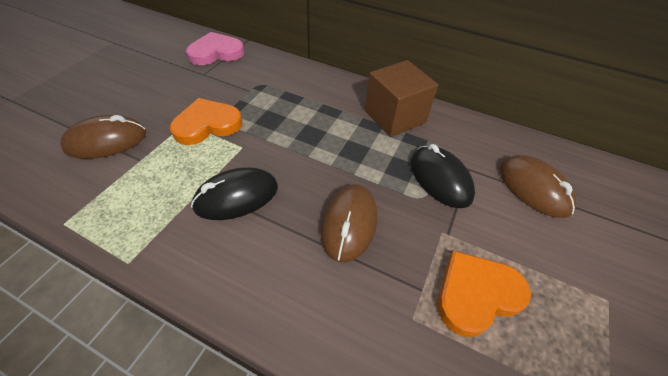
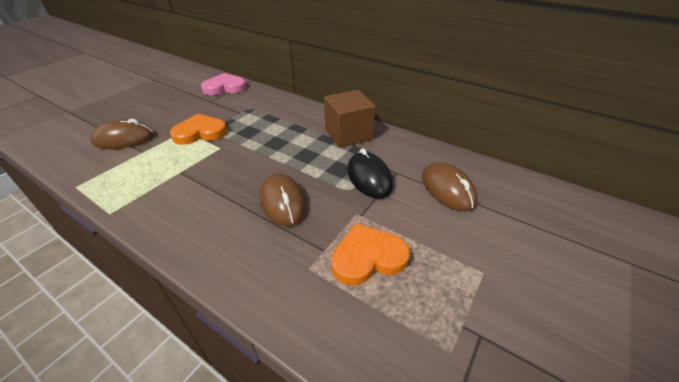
camera: 10 degrees right, 10 degrees down
black mouse [191,167,278,220] -> none
brown mouse [321,184,377,262] -> brown mouse turned 45 degrees counterclockwise [260,173,306,226]

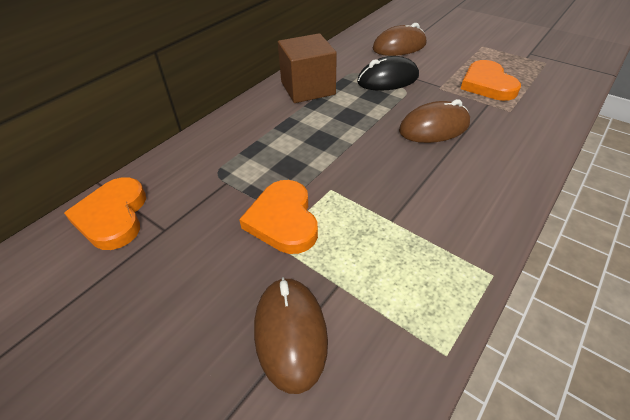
camera: 85 degrees left, 5 degrees up
pink heart [201,73,246,95] -> orange heart [64,177,146,250]

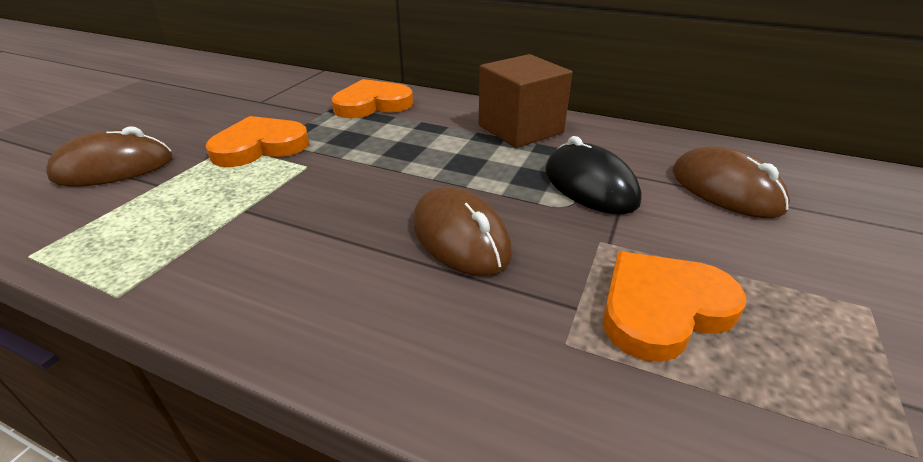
camera: 75 degrees right, 10 degrees down
orange heart [64,177,146,250] -> orange heart moved to [332,79,413,118]

